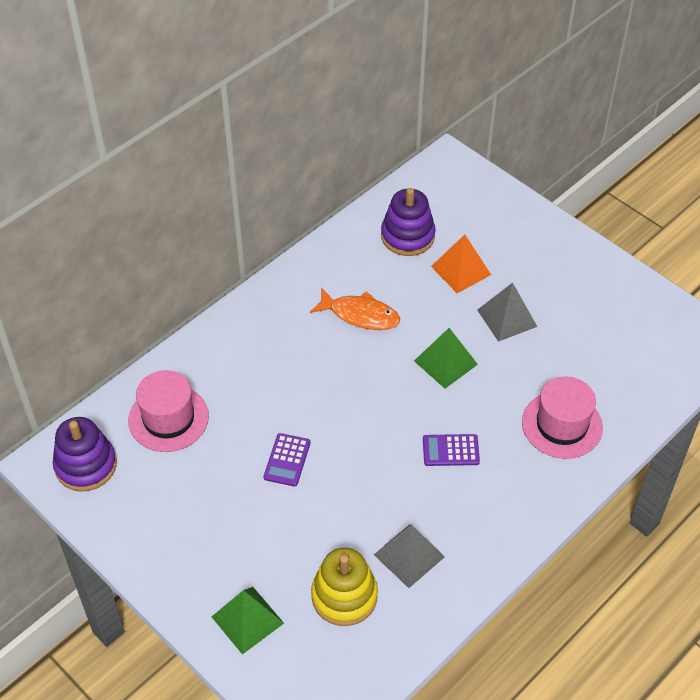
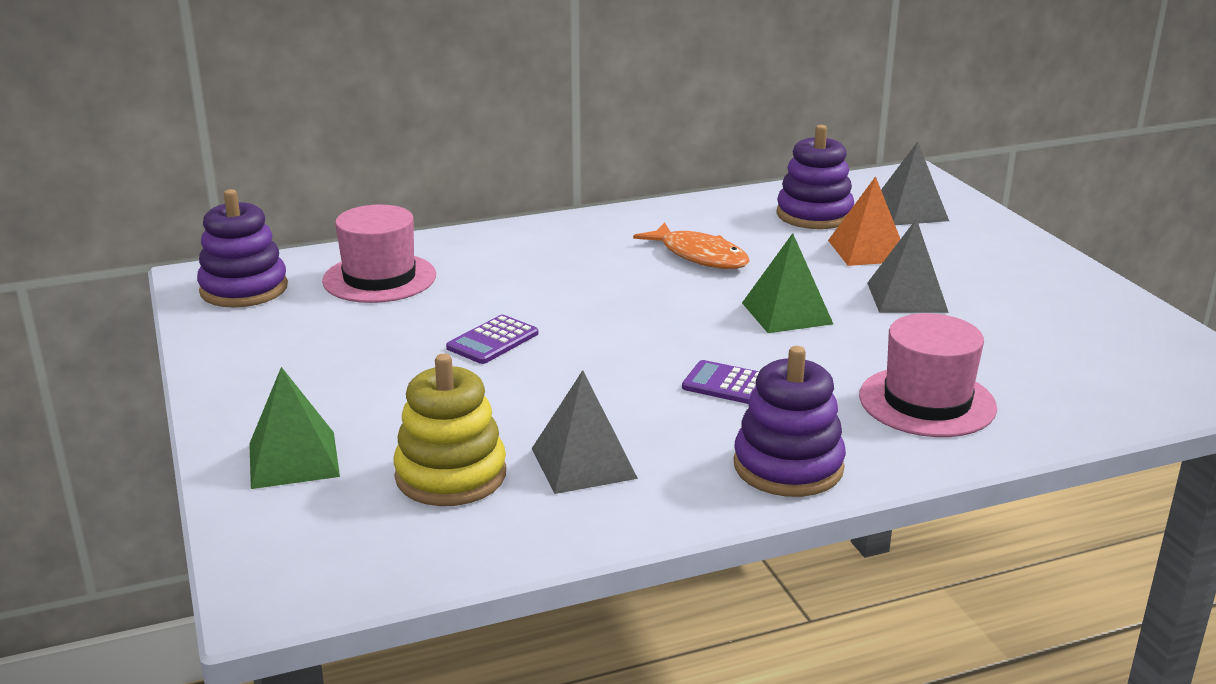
camera: 25 degrees right, 25 degrees down
none -> purple stacking toy [734,346,846,497]
none -> grey pyramid [881,142,949,225]

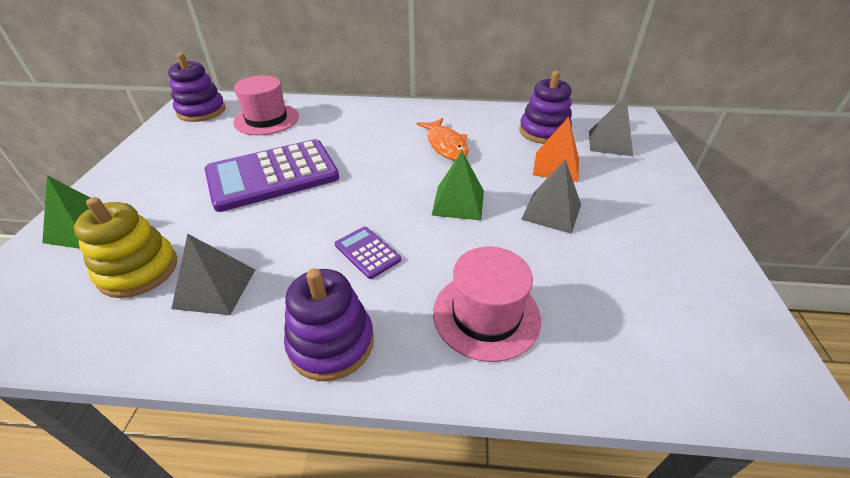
camera: 25 degrees right, 15 degrees up
purple calculator [446,315,538,364] -> purple calculator [205,139,339,212], size x2.31

